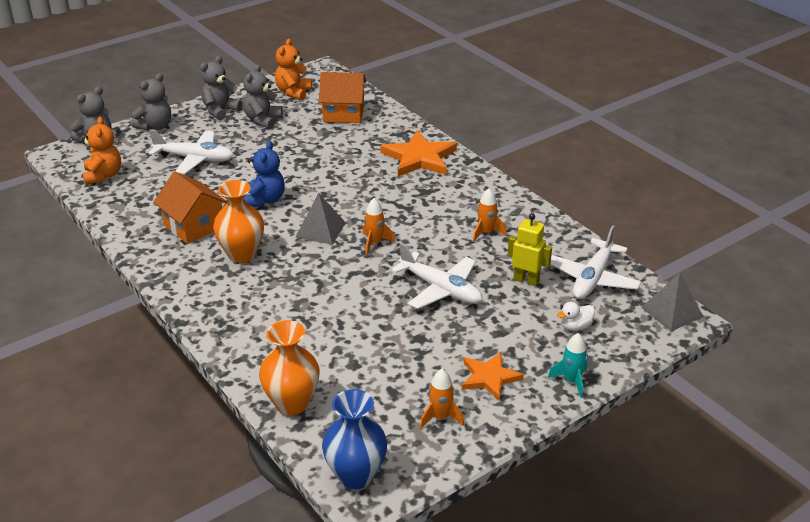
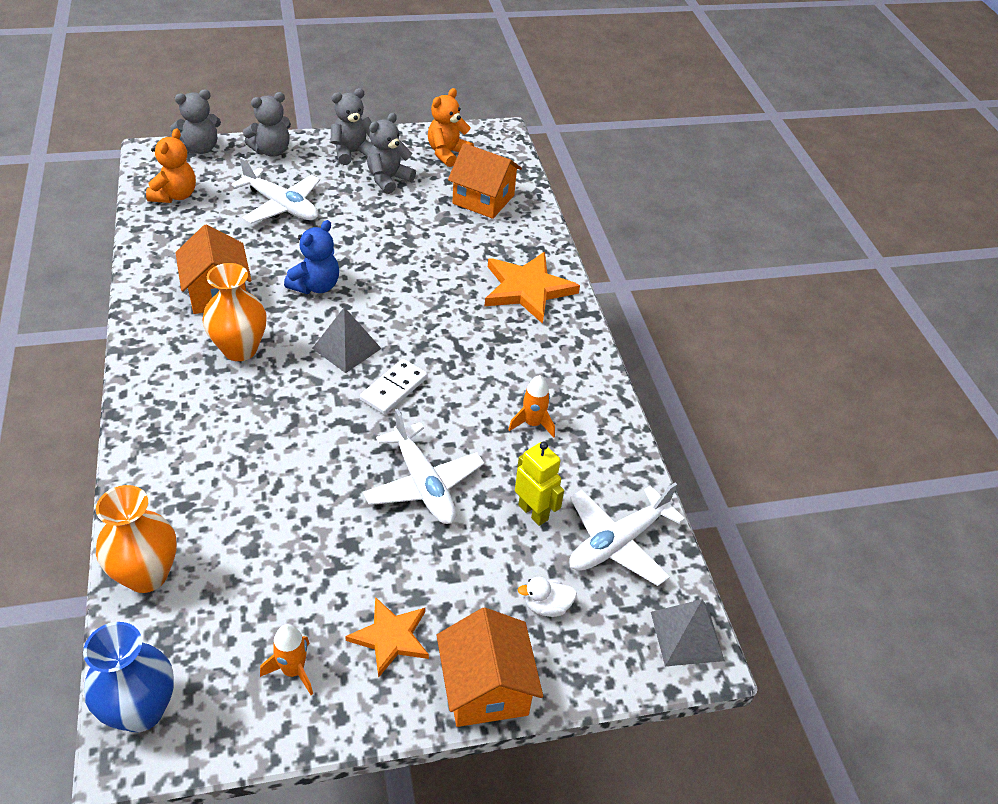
camera: 20 degrees right, 10 degrees up
orange rocket [363,198,395,255] -> white domino [360,359,427,415]
turquoise rocket [548,333,588,398] -> orange house [437,607,543,727]

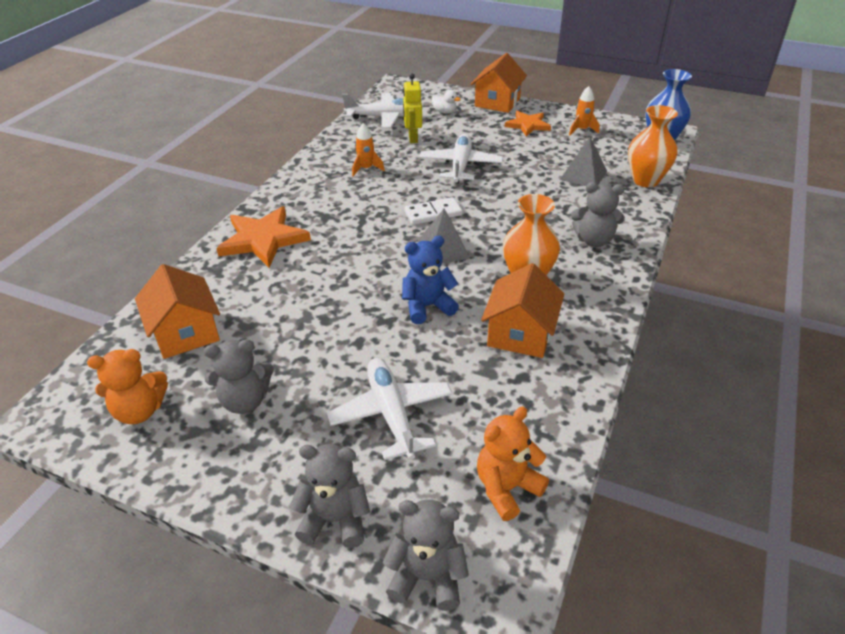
camera: 140 degrees left, 5 degrees down
grey teddy bear [331,88,373,165] -> grey teddy bear moved to [571,182,625,247]
grey pyramid [651,599,725,666] -> grey pyramid moved to [560,137,607,186]

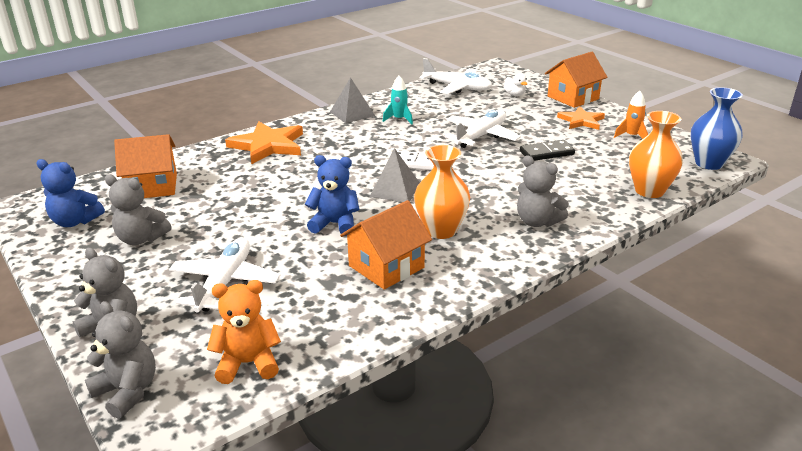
camera: 30 degrees right, 10 degrees down
orange teddy bear [87,349,168,424] -> blue teddy bear [37,159,105,227]
orange house [135,264,220,359] -> orange house turned 75 degrees clockwise [114,134,177,198]
orange rocket [352,123,385,176] -> turquoise rocket [382,76,413,124]
yellow robot [403,73,422,143] -> none
grey pyramid [560,137,607,186] -> grey pyramid moved to [330,77,375,123]
none -> black domino [520,140,575,161]

